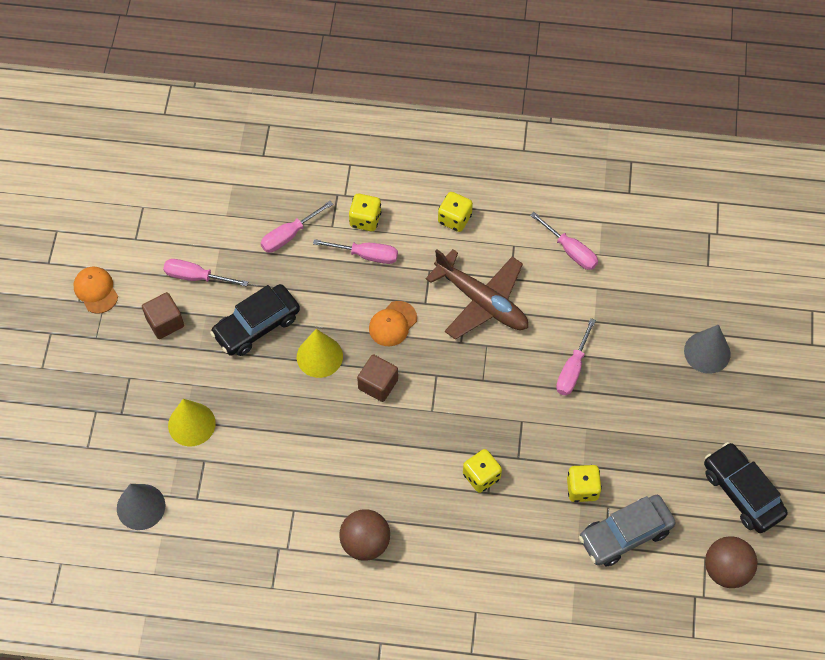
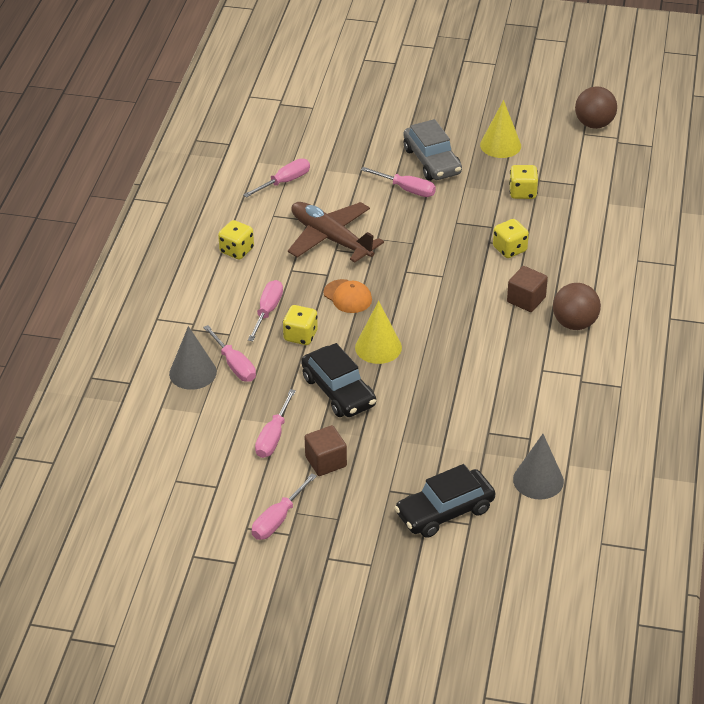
camera: 85 degrees left, 20 degrees down
orange cap [74,266,118,314] -> pink screwdriver [252,473,317,540]
yellow cone [168,399,216,446] -> yellow cone moved to [480,100,521,158]
yellow dice [349,194,381,231] -> yellow dice moved to [283,305,318,345]
brown cube [357,354,398,402] -> brown cube moved to [507,266,548,312]
brown plane [426,249,528,340] -> brown plane turned 90 degrees counterclockwise [288,202,384,263]
grey car [579,495,676,566] -> grey car moved to [403,119,462,180]
grey cone [684,325,731,374] -> grey cone moved to [169,326,217,390]
black car [704,442,788,533] -> black car moved to [395,464,495,538]

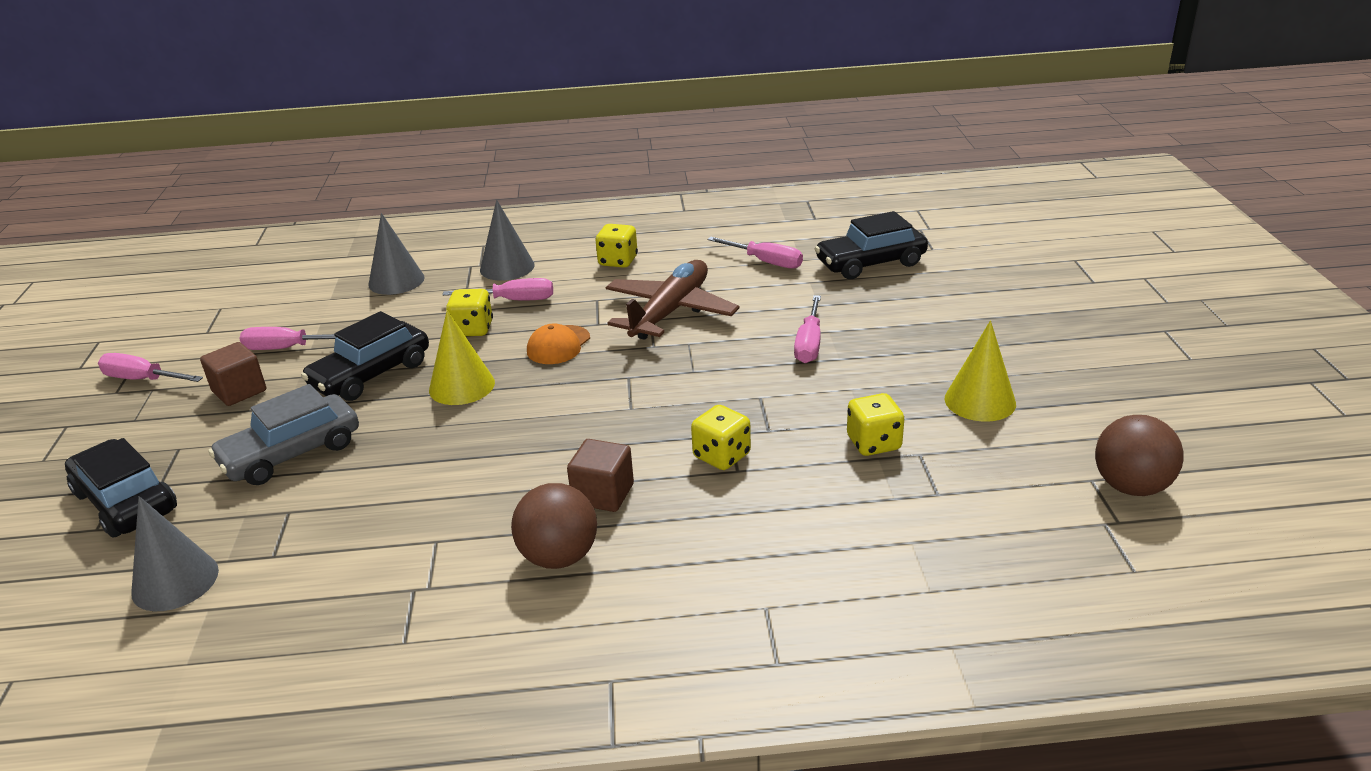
camera: 75 degrees right, 10 degrees down
pink screwdriver [203,325,256,382] -> none
grey car [403,119,462,180] -> grey car moved to [209,384,359,485]
none -> grey cone [480,200,535,281]
none -> black car [814,211,928,279]

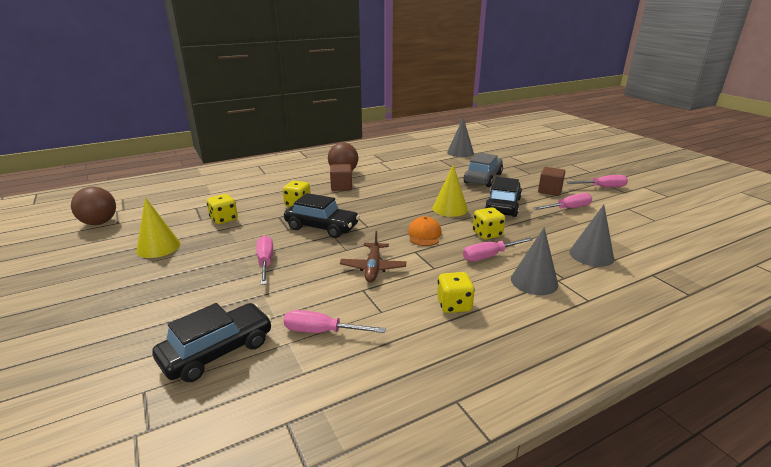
camera: 155 degrees right, 5 degrees down
black car [65,438,177,538] -> black car moved to [284,193,360,238]
brown plane [606,260,739,340] -> brown plane [340,231,406,282], size x0.63

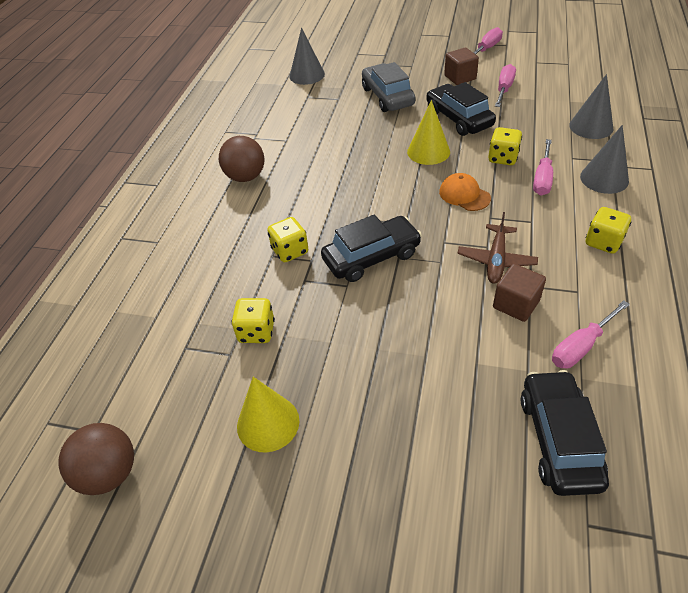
camera: 45 degrees left, 20 degrees up
pink screwdriver [256,236,273,285] -> none
brown cube [330,164,352,191] -> brown cube moved to [493,264,546,322]
brown plane [340,231,406,282] -> brown plane turned 60 degrees clockwise [457,212,538,284]

